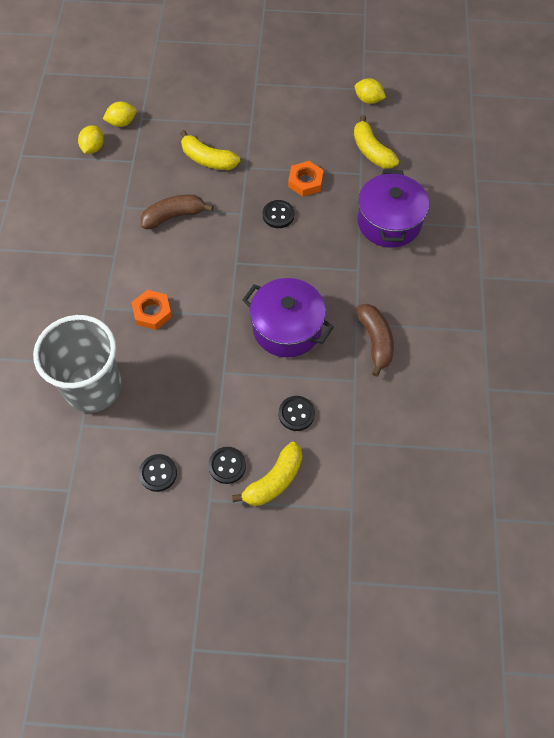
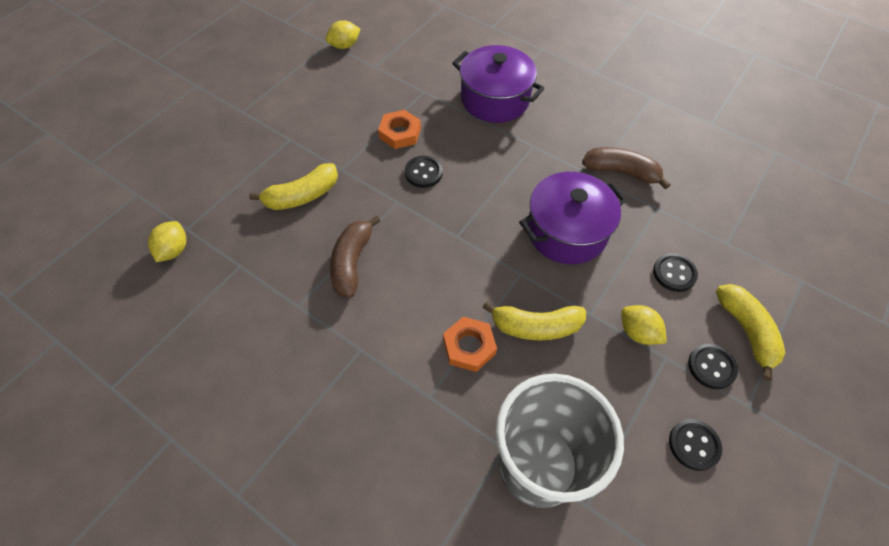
camera: 60 degrees left, 5 degrees down
yellow lemon [78,125,104,154] -> yellow lemon moved to [621,305,667,345]
yellow banana [354,115,399,169] -> yellow banana moved to [482,301,586,341]

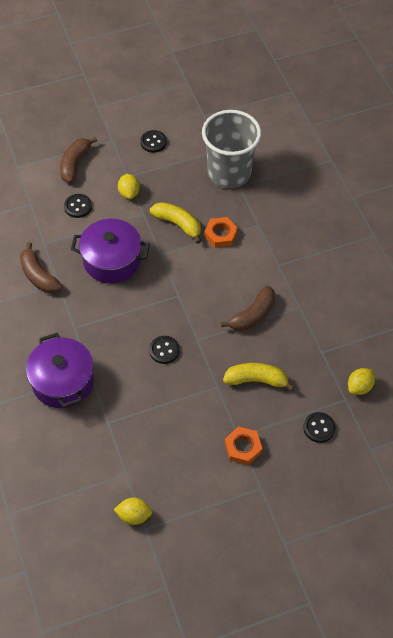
camera: 145 degrees left, 0 degrees up
orange nut [378,110,421,149] -> orange nut moved to [225,426,262,465]
black button [688,344,738,389] -> black button moved to [303,412,335,443]
yellow banana [716,284,785,381] -> brown banana [60,137,97,183]

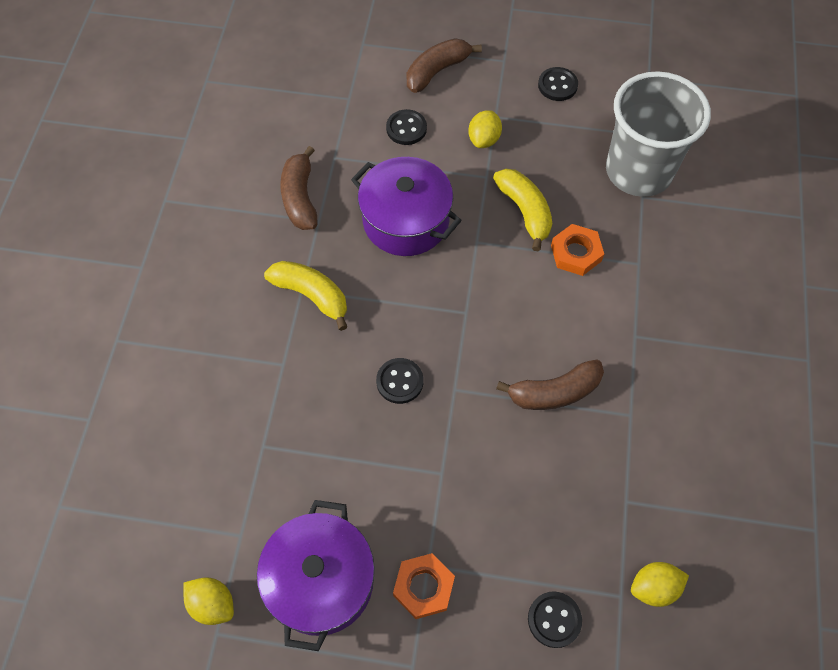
camera: 30 degrees right, 5 degrees up
purple pot [26,333,94,408] -> purple pot moved to [257,500,375,651]
yellow banana [223,363,295,391] -> yellow banana moved to [264,261,347,331]

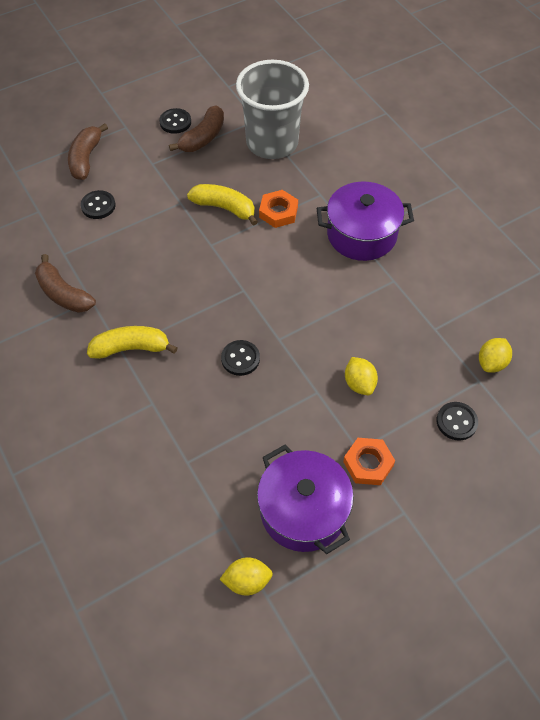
camera: 40 degrees left, 5 degrees down
purple pot [351,157,462,256] -> purple pot moved to [317,182,414,261]
yellow lemon [468,110,502,148] -> yellow lemon moved to [345,357,378,395]
brown banana [496,360,604,410] -> brown banana moved to [169,106,224,152]

